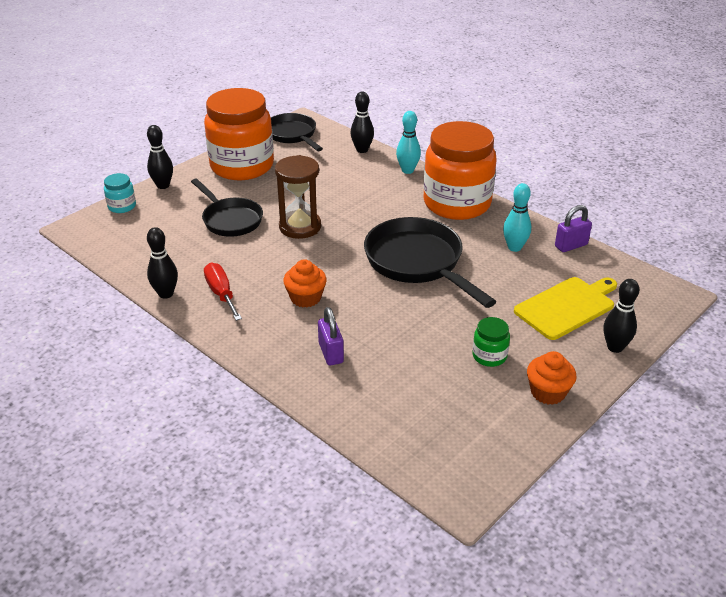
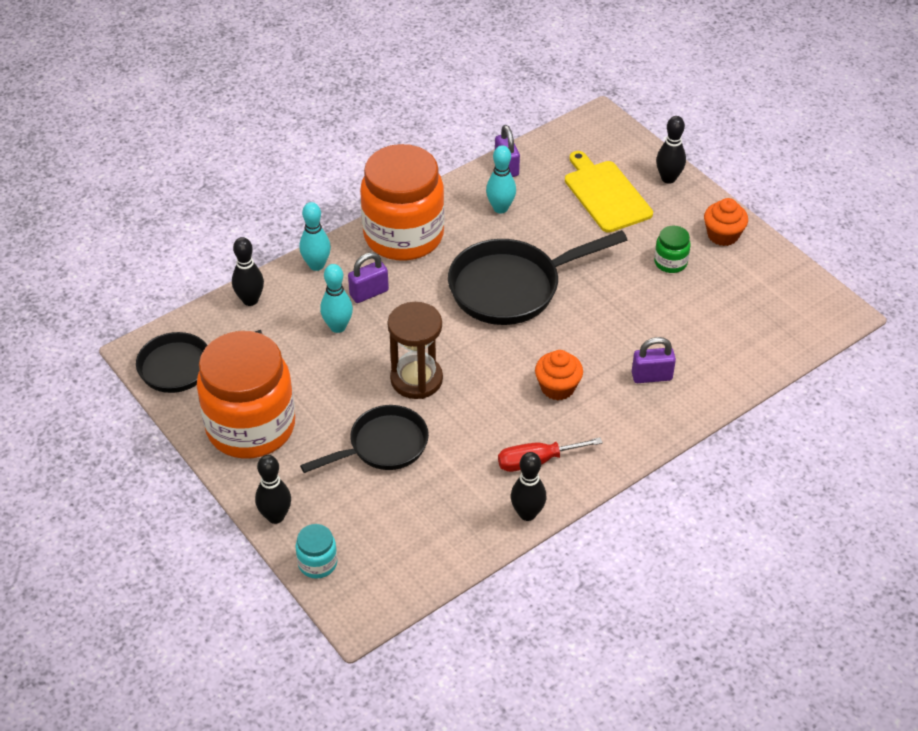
camera: 80 degrees left, 10 degrees up
none -> turquoise bowling pin [320,264,353,333]
none -> purple padlock [348,252,389,303]

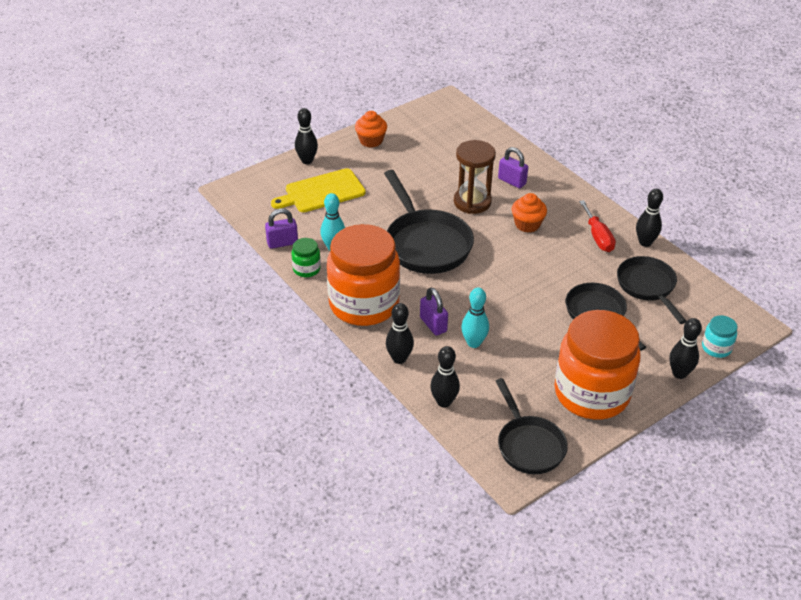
camera: 90 degrees left, 5 degrees down
turquoise bowling pin [299,202,331,271] -> black bowling pin [386,303,414,364]
brown hourglass [388,302,443,399] -> brown hourglass moved to [454,140,496,214]
purple padlock [632,337,676,383] -> purple padlock turned 45 degrees counterclockwise [498,147,528,188]
green jar [654,226,691,273] -> green jar moved to [291,238,321,277]
none -> black pan [617,256,686,324]

